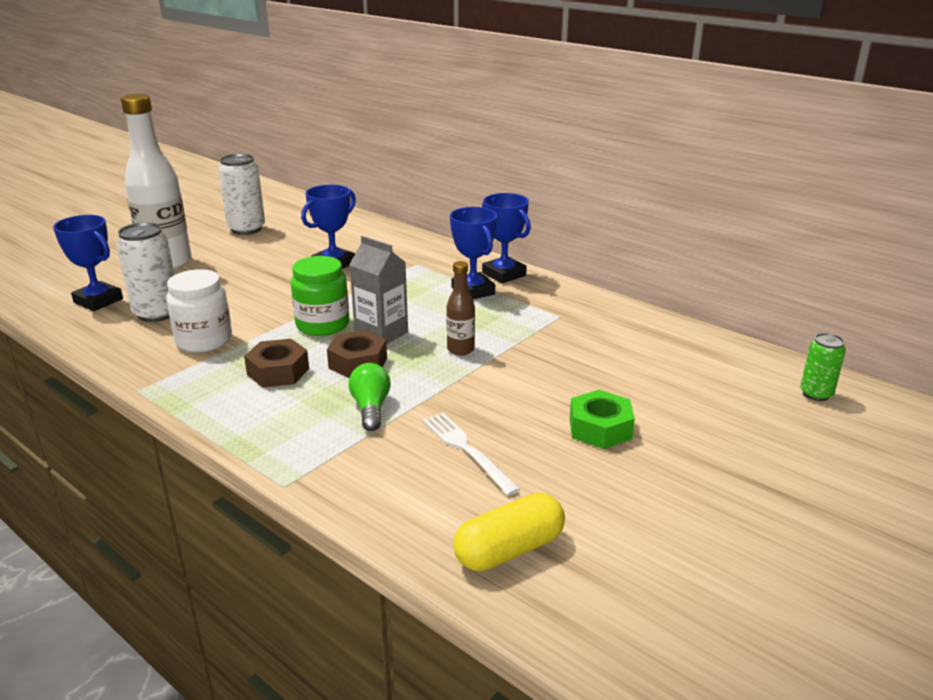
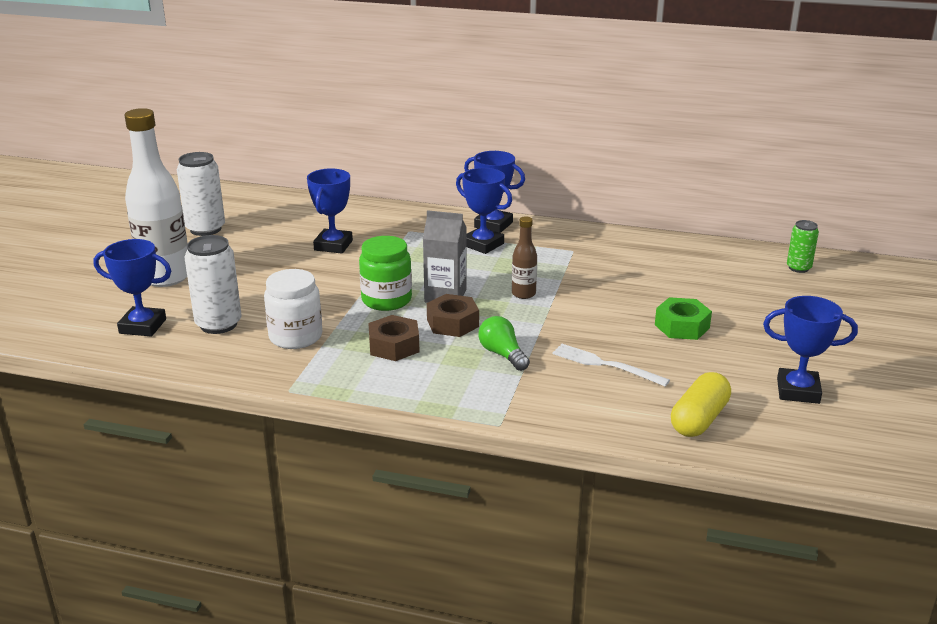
camera: 25 degrees left, 0 degrees up
none -> blue trophy [763,296,858,404]

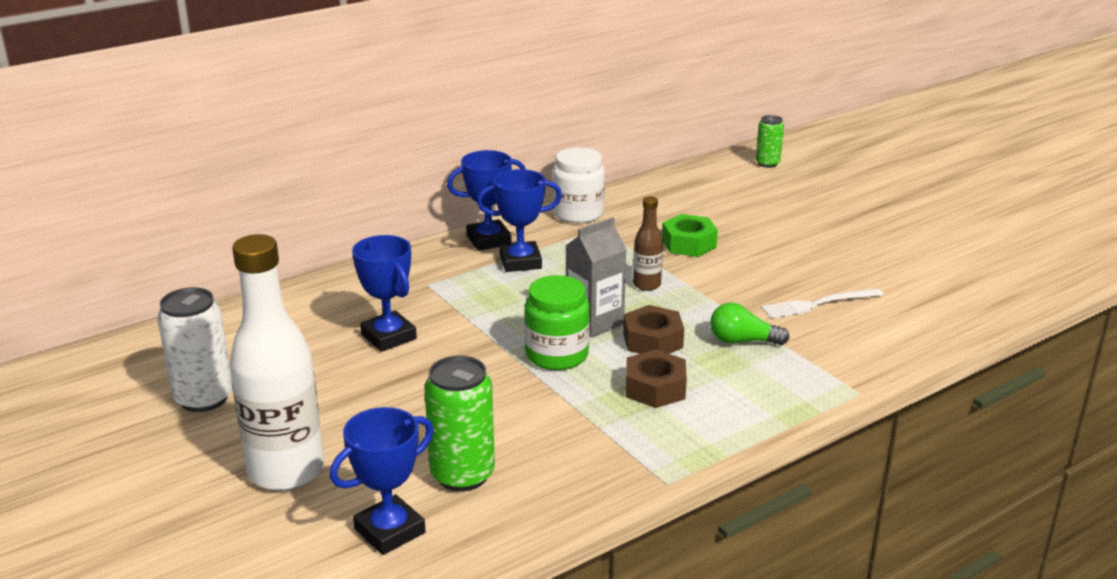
camera: 50 degrees left, 0 degrees up
white can [185,235,242,334] -> green can [424,356,495,491]
white jar [264,269,322,349] -> white jar moved to [552,147,605,223]
green nut [655,297,712,340] -> green nut moved to [662,214,718,257]
yellow capsule [671,372,731,437] -> none
blue trophy [763,296,858,404] -> none

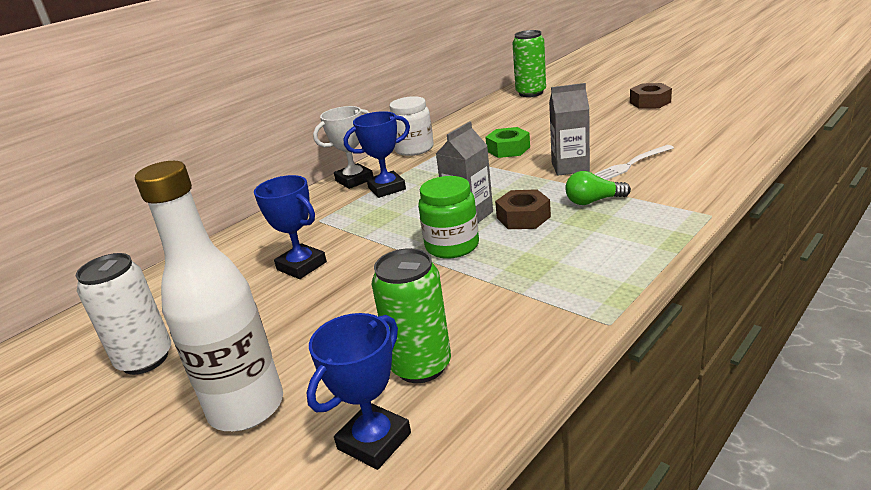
camera: 10 degrees left, 0 degrees up
blue trophy [447,150,526,251] -> white trophy [313,106,373,189]
brown nut [626,349,687,408] -> brown nut moved to [630,83,672,109]
brown bottle [633,196,663,291] -> none
green can [756,115,784,168] -> green can [512,30,546,97], size x1.69
none -> grey carton [549,83,590,176]

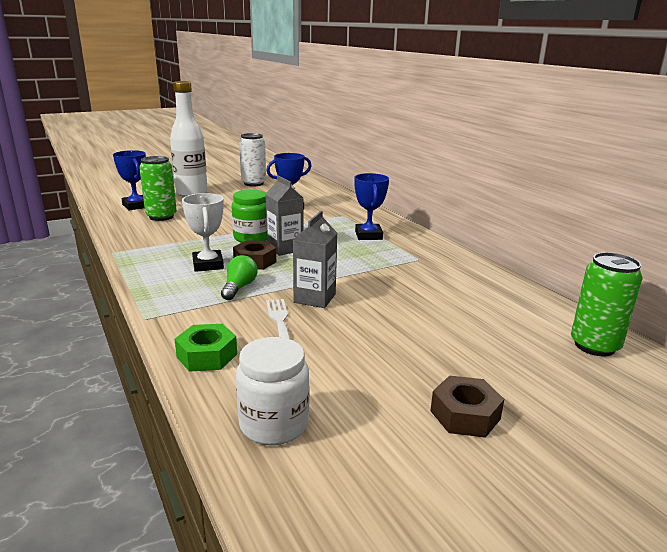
camera: 105 degrees right, 5 degrees down
white trophy [313,106,373,189] -> white trophy moved to [182,193,224,272]
white jar [389,96,434,156] -> white jar moved to [236,337,309,445]
green nut [485,127,530,158] -> green nut moved to [175,324,237,372]

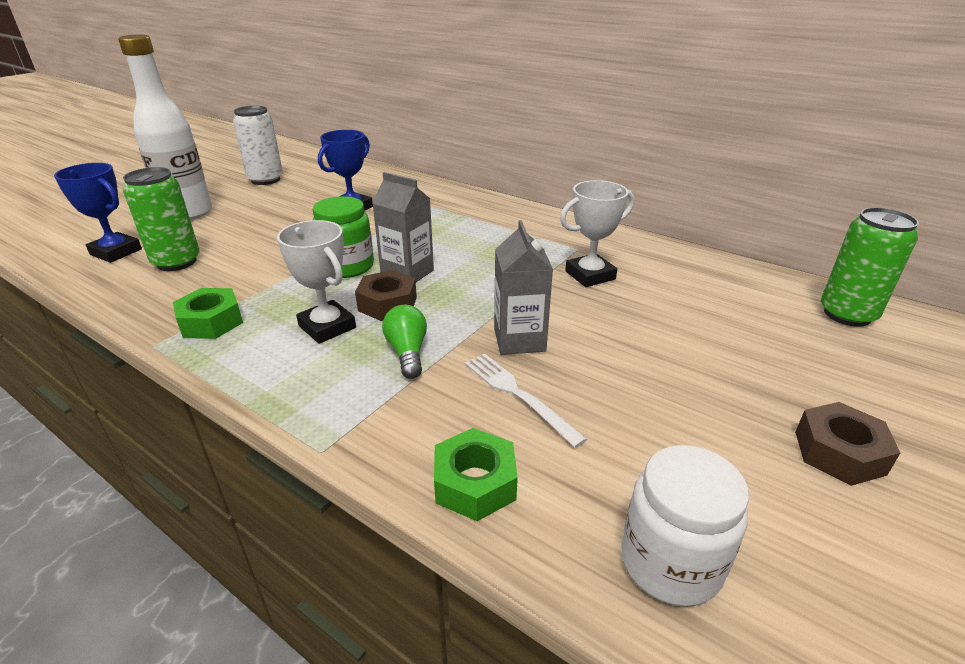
camera: 25 degrees left, 10 degrees up
blue trophy [354,173,389,240] -> none
none -> green nut [173,288,243,339]
none -> white trophy [560,180,634,287]

